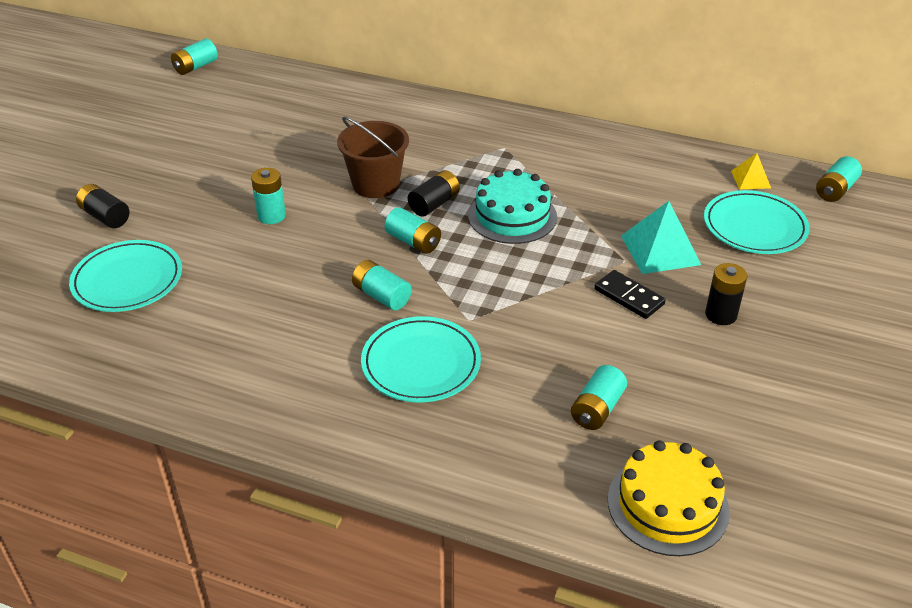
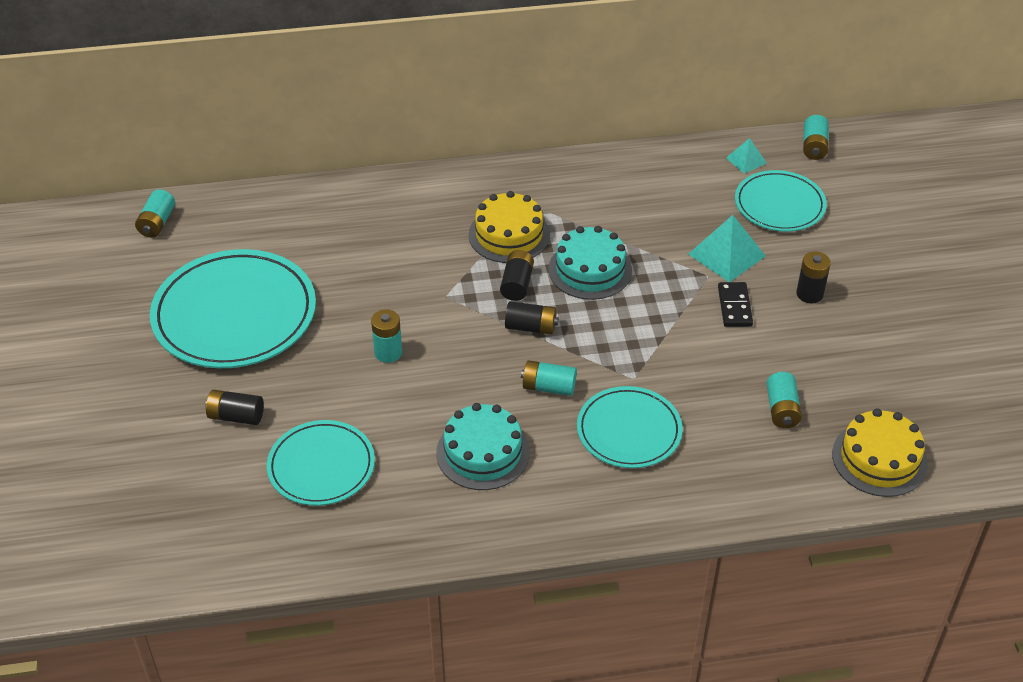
camera: 30 degrees left, 5 degrees up
brown bucket [337,116,409,198] -> none
turquoise battery [385,207,441,254] -> black battery [505,301,559,335]
black domino [594,270,666,319] -> black domino turned 75 degrees clockwise [718,282,753,327]
yellow pyramid [731,153,771,189] -> turquoise pyramid [726,138,767,174]
none -> turquoise plate [150,249,316,368]
none -> turquoise cake [436,403,530,490]
none -> yellow cake [468,191,550,263]

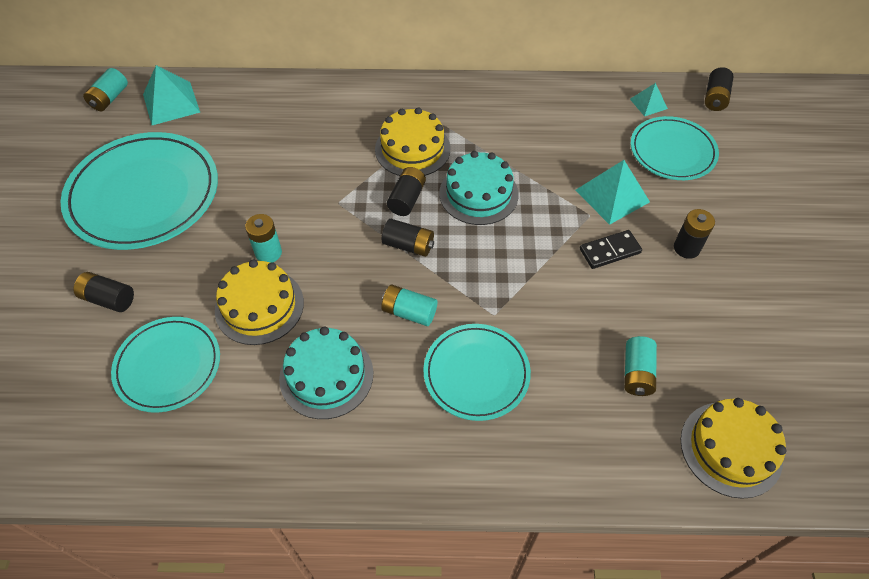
camera: 10 degrees right, 10 degrees up
black domino [718,282,753,327] -> black domino turned 60 degrees clockwise [580,230,642,269]
turquoise battery [803,115,829,160] -> black battery [705,67,734,111]
none -> turquoise pyramid [143,65,200,125]
none -> yellow cake [215,260,304,345]

